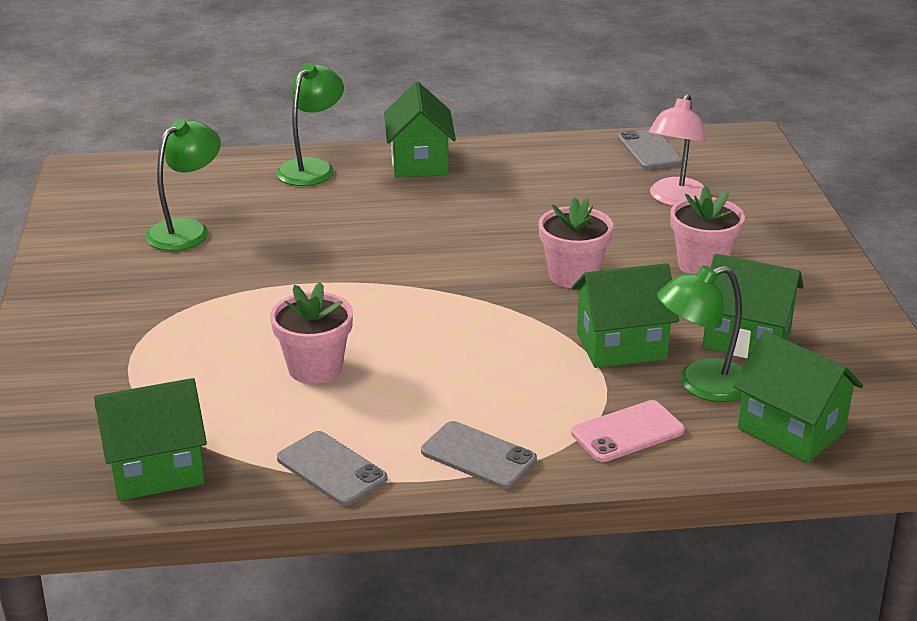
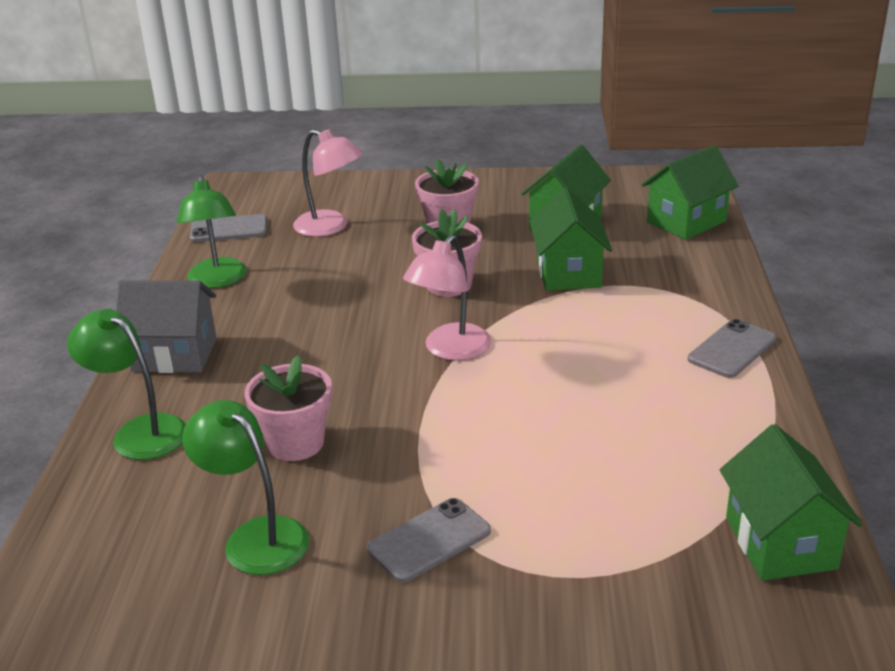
camera: 80 degrees left, 0 degrees up
pink flower pot [270,282,353,384] -> pink flower pot moved to [244,355,332,461]
grey phone [277,431,387,506] -> grey phone moved to [367,498,491,583]
green house [384,82,456,178] -> grey house [116,280,217,373]
pink phone [571,400,685,462] -> none
green lamp [657,265,743,402] -> green lamp moved to [177,175,247,288]
none -> pink lamp [403,235,491,361]

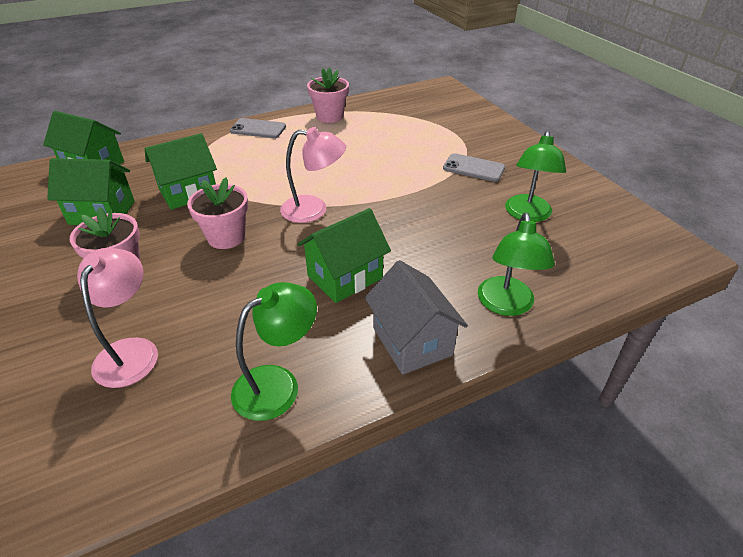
camera: 120 degrees left, 10 degrees up
grey phone [190,214,267,242] -> none
pink flower pot [244,355,332,461] -> pink flower pot moved to [307,67,349,123]
green house [720,424,863,581] -> green house moved to [297,208,391,303]

